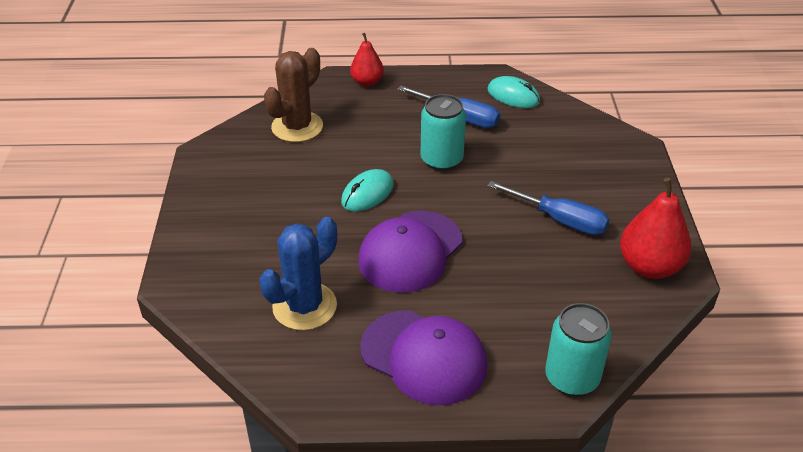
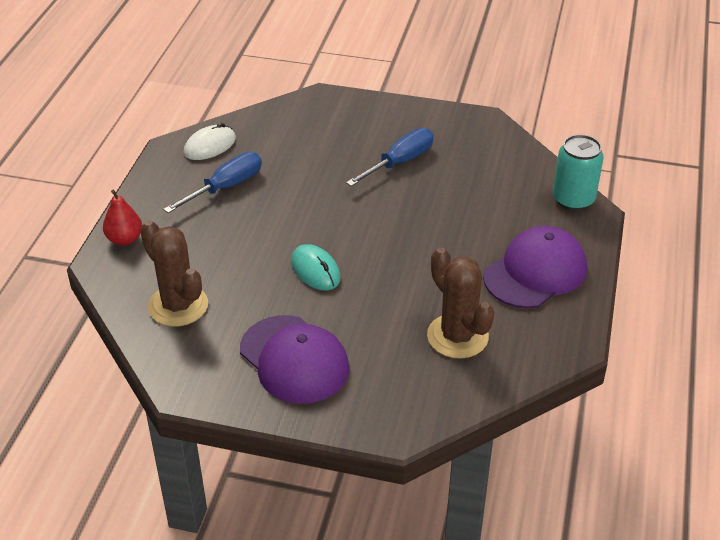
camera: 75 degrees left, 0 degrees up
blue cactus [259,217,337,330] -> brown cactus [427,248,494,359]
purple cap [358,211,462,293] -> purple cap moved to [240,315,349,404]
turquoise can [421,94,466,171] -> none
turquoise mouse [487,76,540,108] -> white mouse [184,123,236,160]
red pear [620,178,691,279] -> none

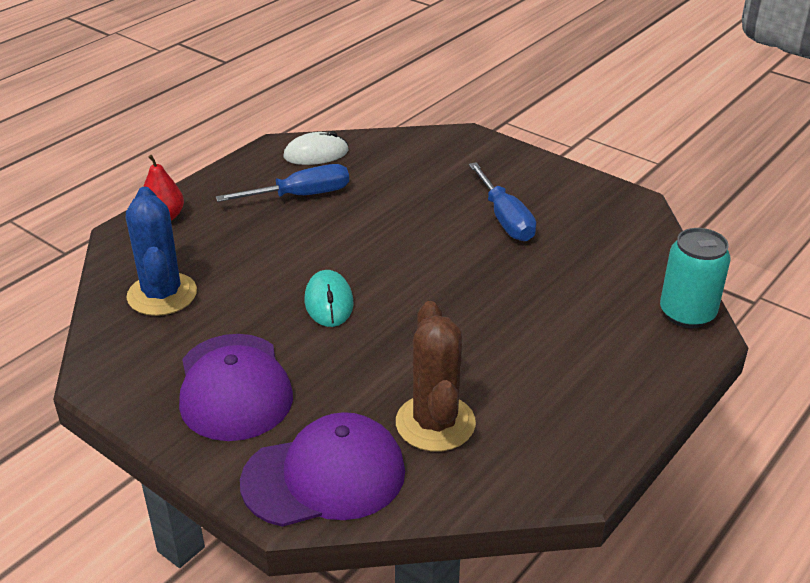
camera: 25 degrees right, 5 degrees down
brown cactus [140,220,208,327] -> blue cactus [126,187,197,316]
blue screwdriver [346,128,434,186] -> blue screwdriver turned 90 degrees clockwise [469,162,536,241]
purple cap [483,226,587,308] -> purple cap moved to [240,412,405,527]

